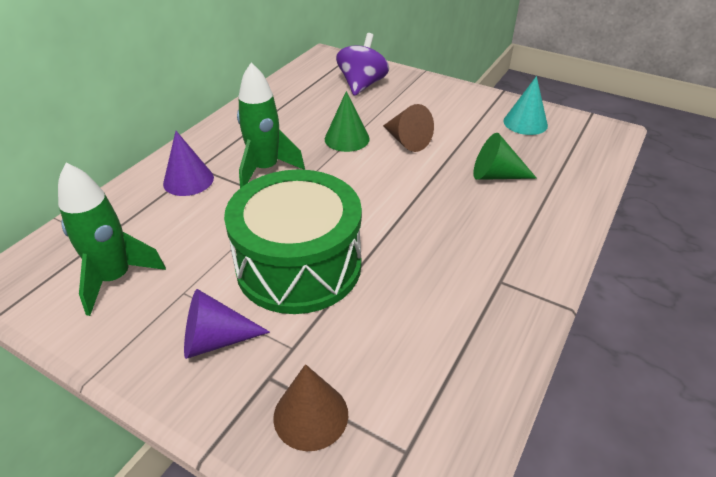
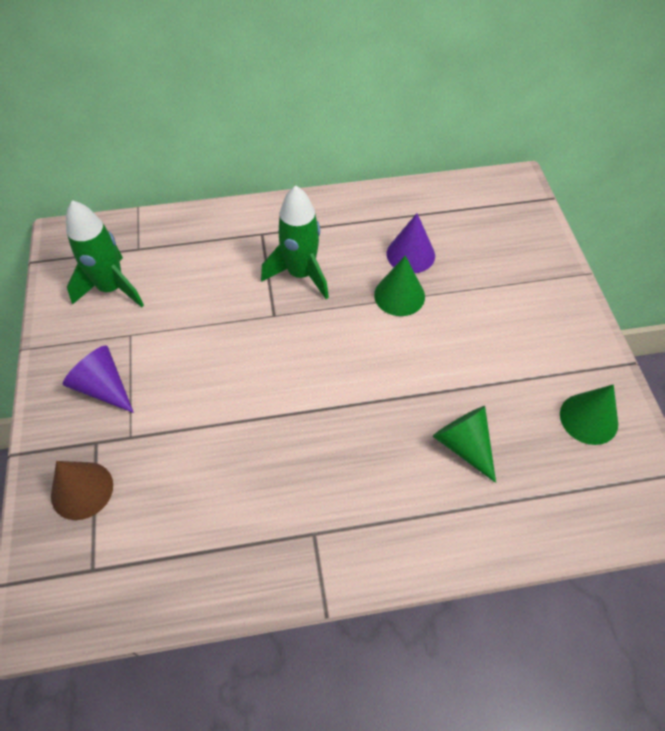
camera: 50 degrees right, 15 degrees up
purple cone [163,131,214,196] -> purple cone moved to [386,213,435,273]
green drum [224,169,362,314] -> none
purple spinning top [336,33,389,96] -> none
brown cone [383,104,434,152] -> none
turquoise cone [503,76,548,135] -> green cone [560,384,618,445]

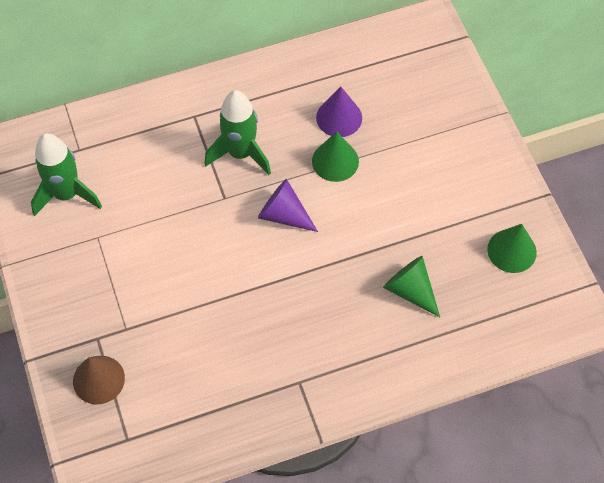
camera: 10 degrees left, 5 degrees up
purple cone [63,346,134,413] -> purple cone moved to [258,179,318,232]

